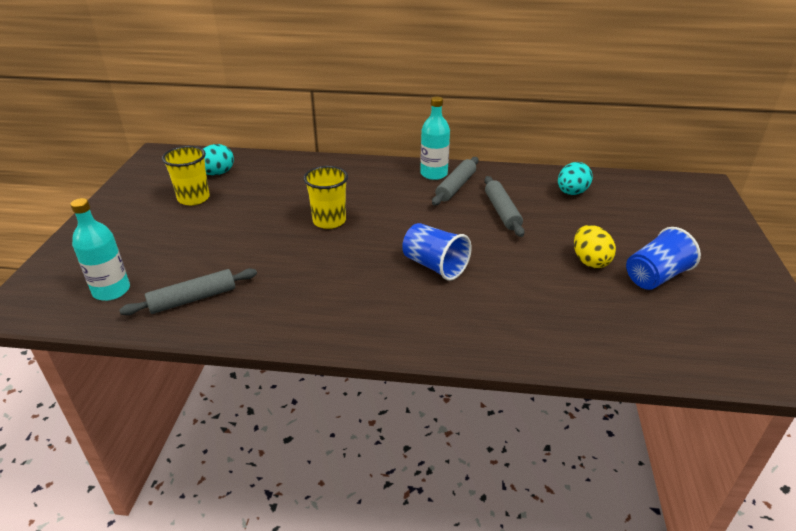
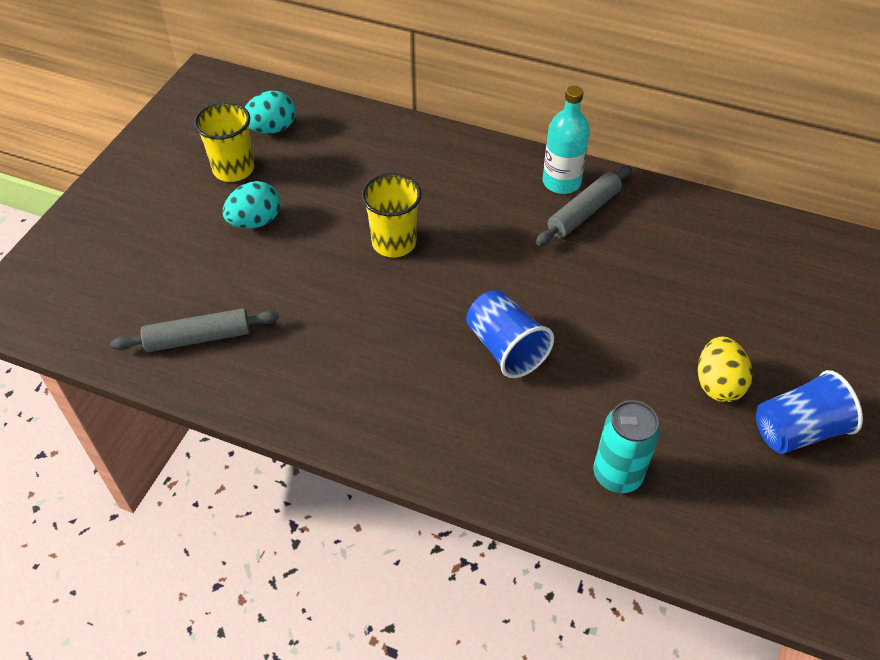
camera: 15 degrees right, 15 degrees up
turquoise bottle [70,198,130,301] -> none
grey rolling pin [484,176,525,237] -> none
turquoise egg [558,162,593,195] -> turquoise egg moved to [223,181,281,229]
none -> turquoise can [593,400,660,493]

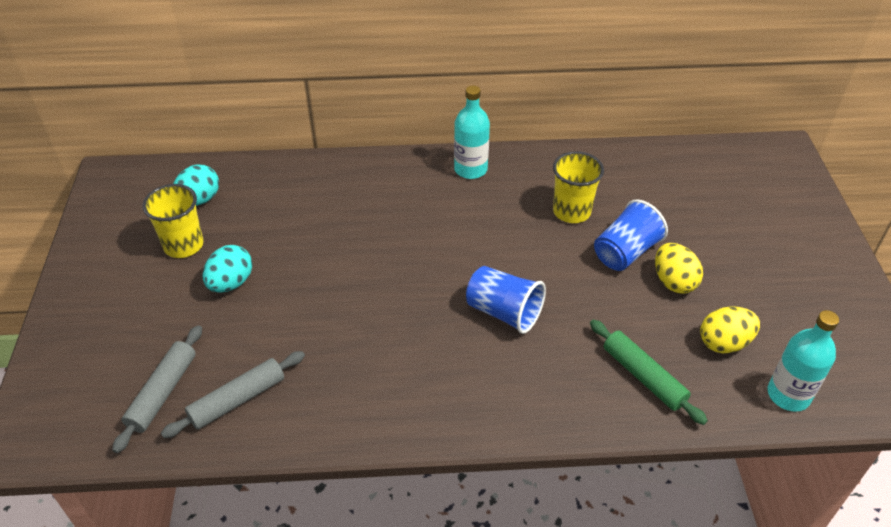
camera: 25 degrees left, 5 degrees down
yellow cup [361,173,422,257] -> yellow cup moved to [553,151,604,223]
grey rolling pin [536,166,632,246] -> grey rolling pin moved to [112,325,202,453]
turquoise can [593,400,660,493] -> green rolling pin [590,320,708,425]
blue cup [756,370,863,454] -> blue cup moved to [594,199,668,271]
none -> yellow egg [700,306,760,353]
none -> turquoise bottle [767,310,839,412]

